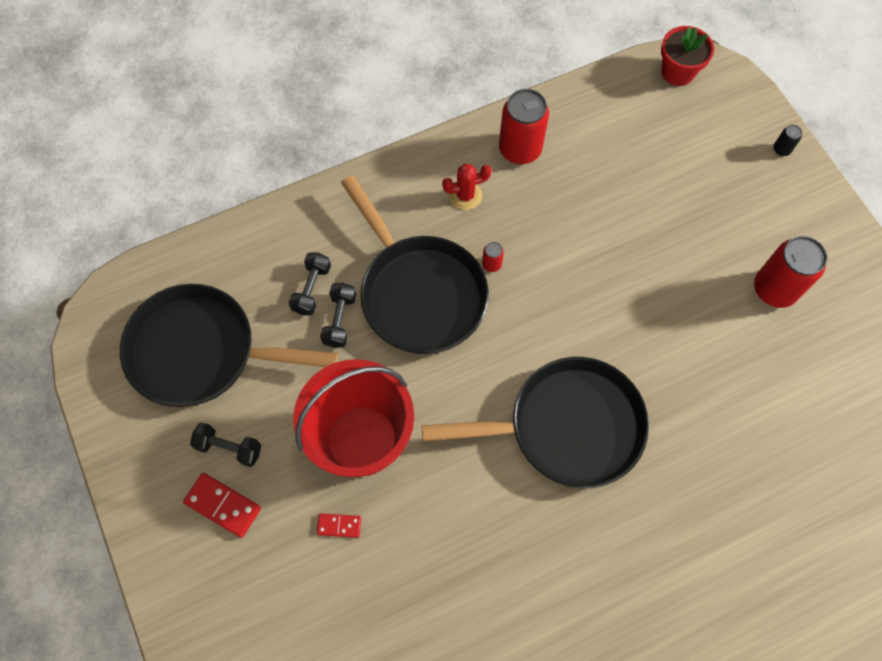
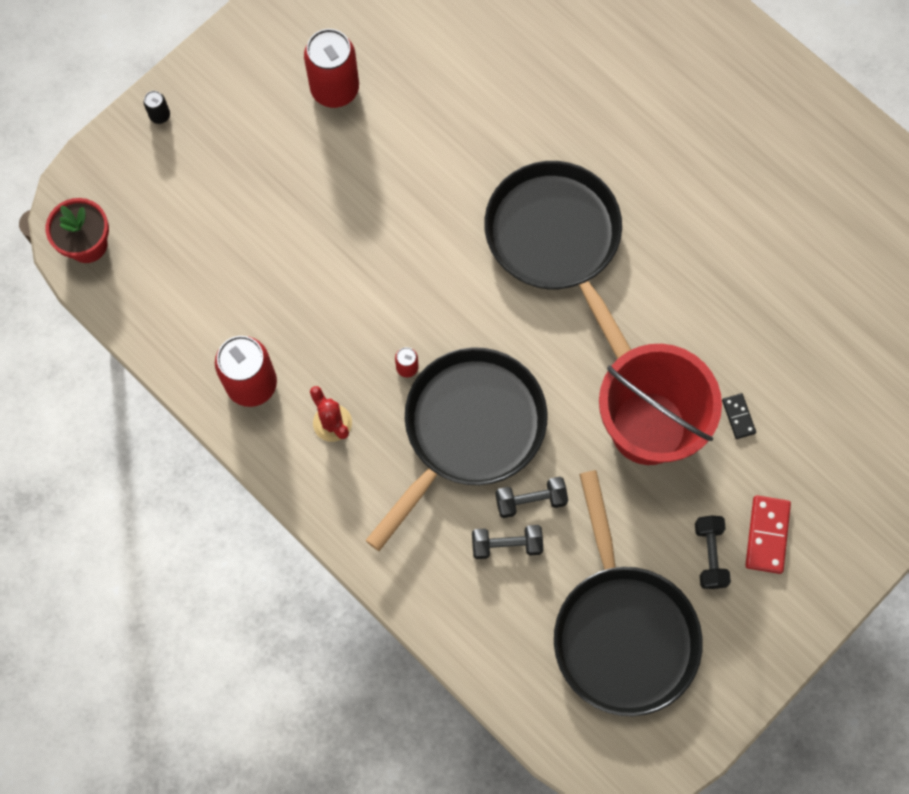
camera: 110 degrees left, 5 degrees up
red domino [317,513,361,538] -> black domino [722,393,756,439]

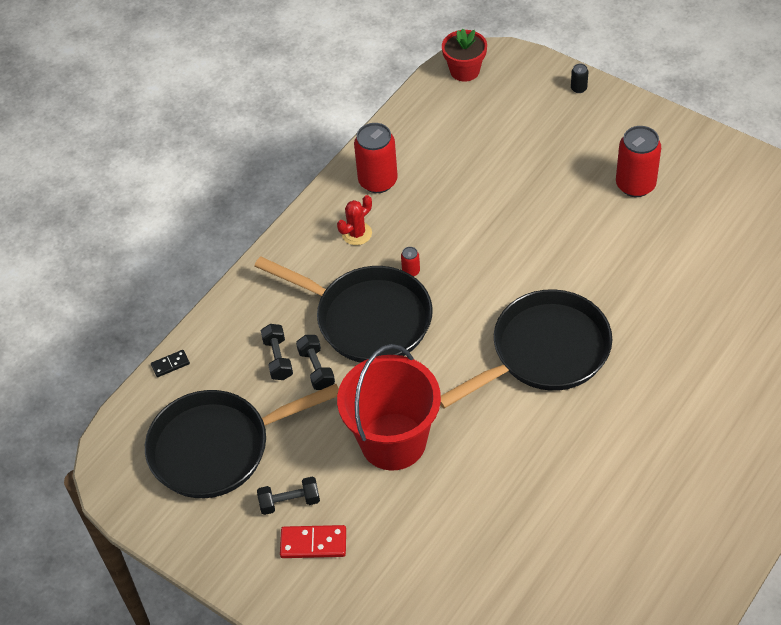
camera: 85 degrees right, 20 degrees down
black domino [722,393,756,439] -> black domino moved to [151,350,190,377]

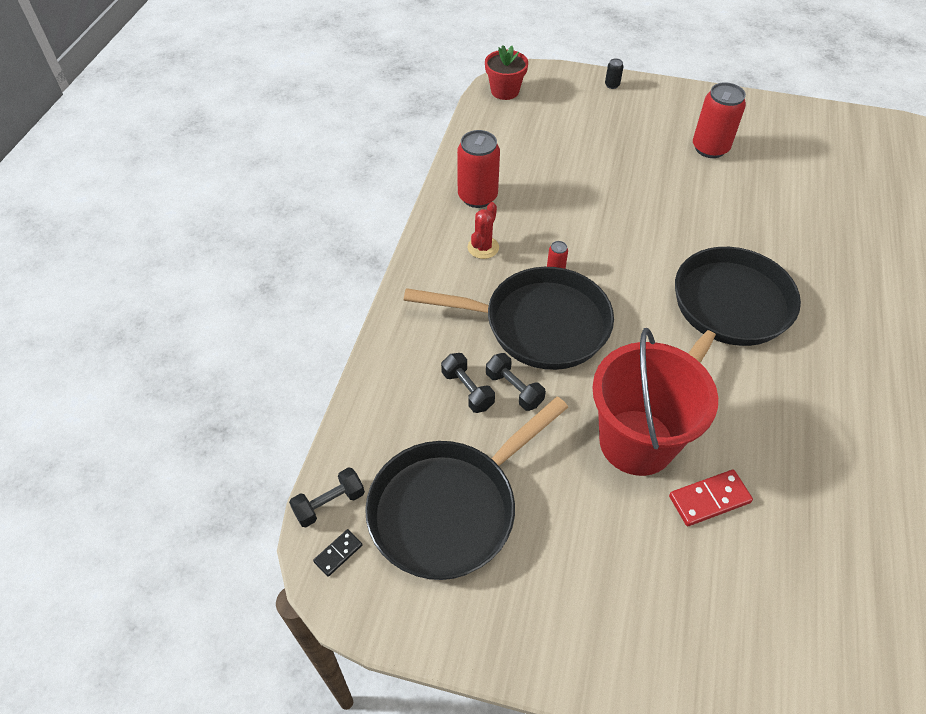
camera: 25 degrees left, 0 degrees up
black domino [151,350,190,377] -> black domino moved to [313,529,363,577]
black dumbbell [257,477,320,515] -> black dumbbell moved to [289,467,365,527]
red domino [280,525,346,558] -> red domino moved to [669,470,753,526]

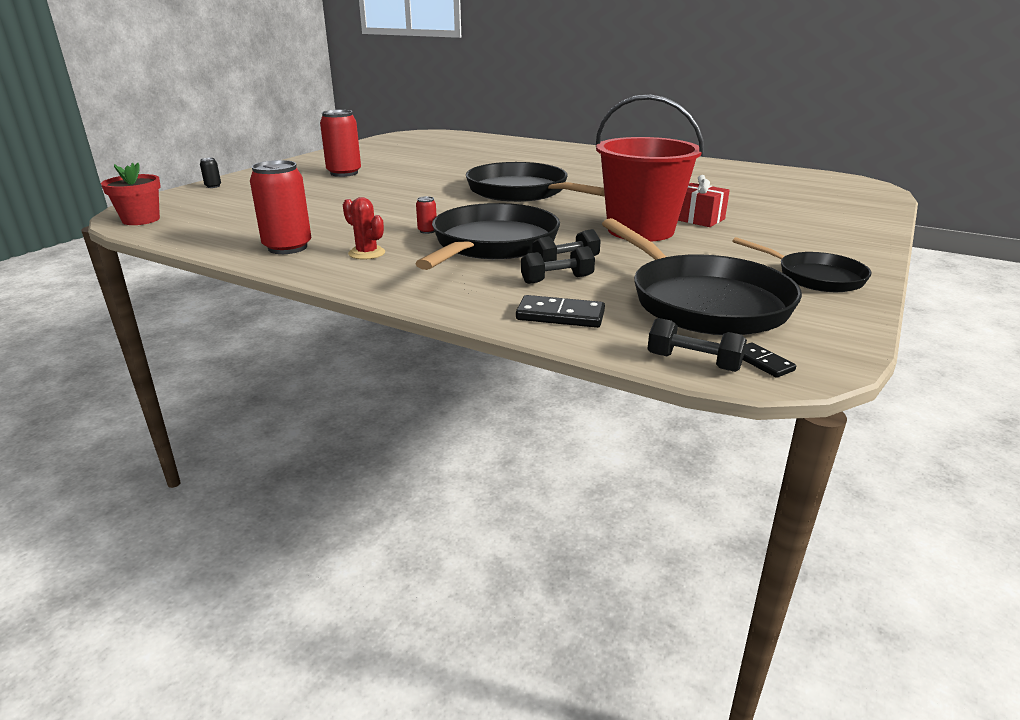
camera: 75 degrees left, 25 degrees down
black dumbbell [289,467,365,527] -> black dumbbell turned 45 degrees counterclockwise [647,318,747,372]
red domino [669,470,753,526] -> red gift [678,175,730,227]
none -> black domino [516,295,605,328]
none -> black pan [732,237,872,292]

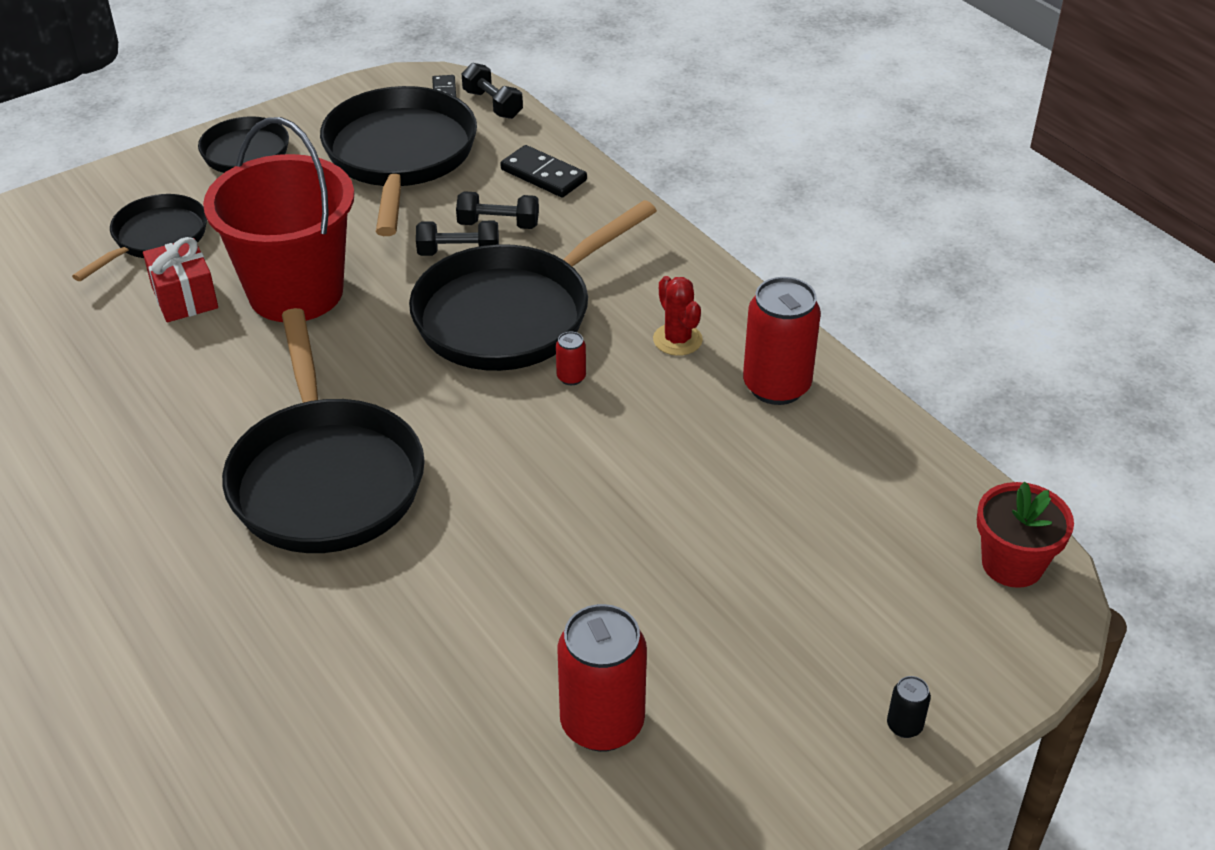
camera: 155 degrees left, 15 degrees up
none -> black pan [72,194,207,281]

